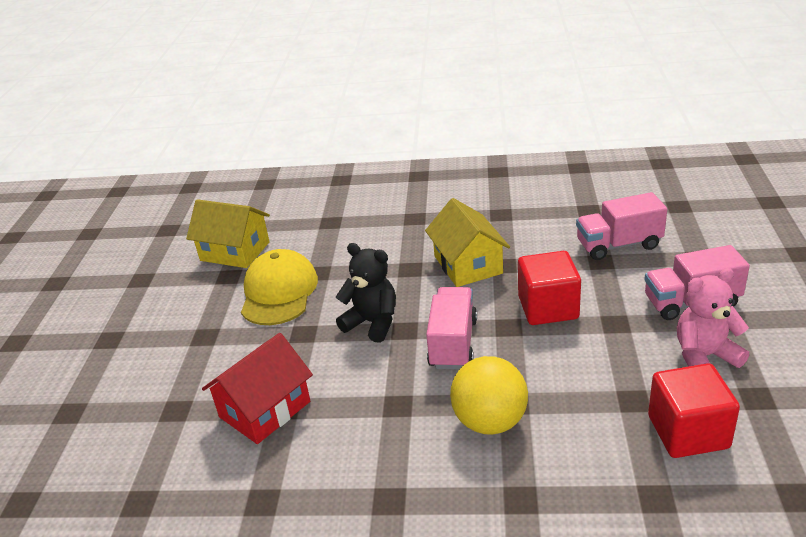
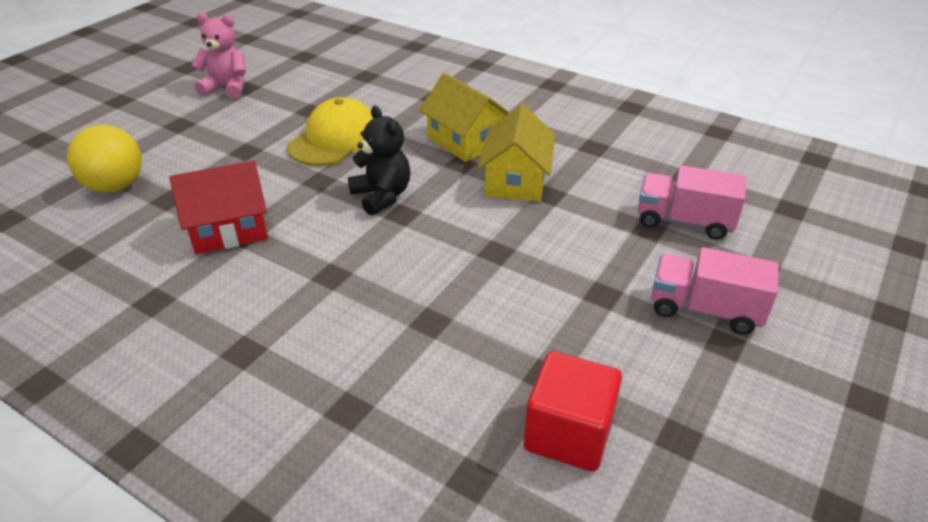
camera: 25 degrees right, 5 degrees up
yellow house [186,199,270,268] -> yellow house moved to [419,73,510,162]
pink truck [426,287,477,369] -> none
yellow ball [450,356,528,435] -> yellow ball moved to [67,125,142,192]
red cube [518,251,581,325] -> none
pink teddy bear [677,268,749,368] -> pink teddy bear moved to [192,13,246,99]

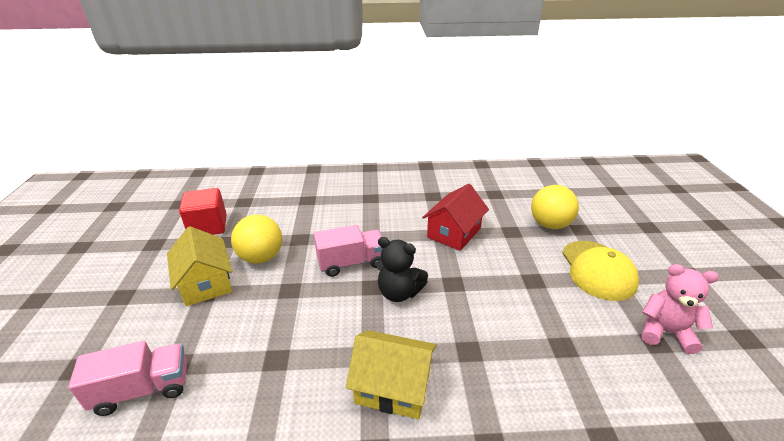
camera: 145 degrees right, 5 degrees down
pink teddy bear [192,13,246,99] -> pink teddy bear turned 135 degrees counterclockwise [642,264,719,354]
yellow cap [287,97,373,166] -> yellow cap moved to [562,241,639,301]
yellow house [478,104,556,202] -> yellow house moved to [167,226,232,306]
pink truck [652,247,779,335] -> pink truck moved to [314,225,383,277]
none -> yellow ball [231,215,282,264]

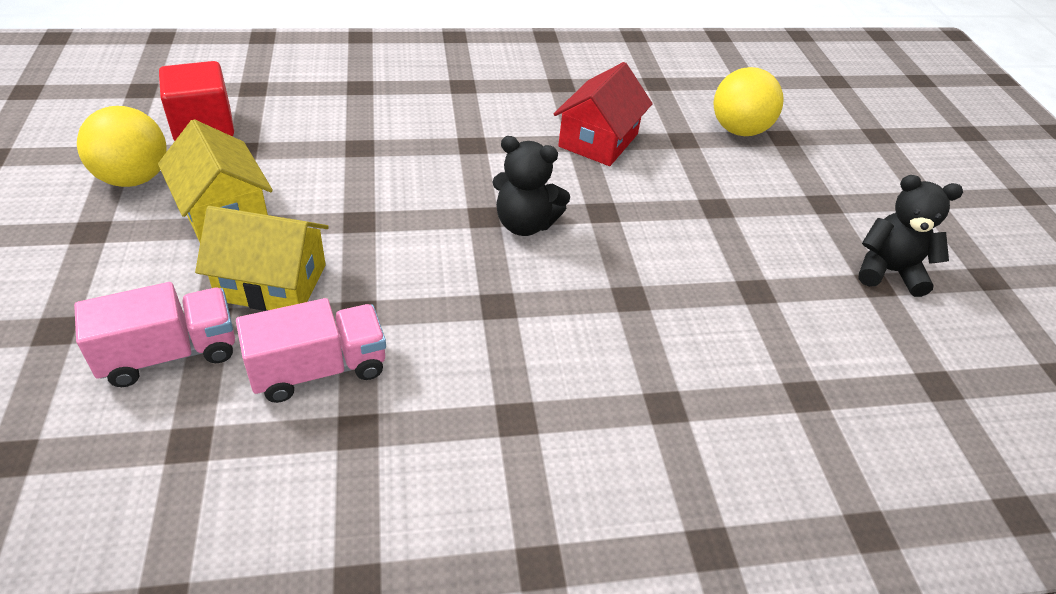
camera: 10 degrees left, 10 degrees up
yellow ball [231,215,282,264] -> yellow ball moved to [77,106,167,187]
pink truck [314,225,383,277] -> pink truck moved to [236,298,386,403]
yellow house [346,330,437,419] -> yellow house moved to [195,206,329,311]
yellow cap [562,241,639,301] -> none
pink teddy bear [642,264,719,354] -> black teddy bear [858,175,963,297]

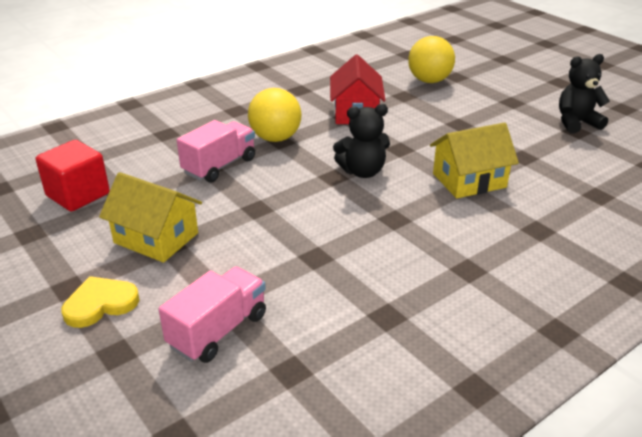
camera: 25 degrees left, 10 degrees down
yellow ball [77,106,167,187] -> yellow ball moved to [248,88,302,142]
yellow house [195,206,329,311] -> yellow house moved to [430,123,519,199]
pink truck [236,298,386,403] -> pink truck moved to [177,120,255,183]
none -> yellow heart [61,276,139,328]

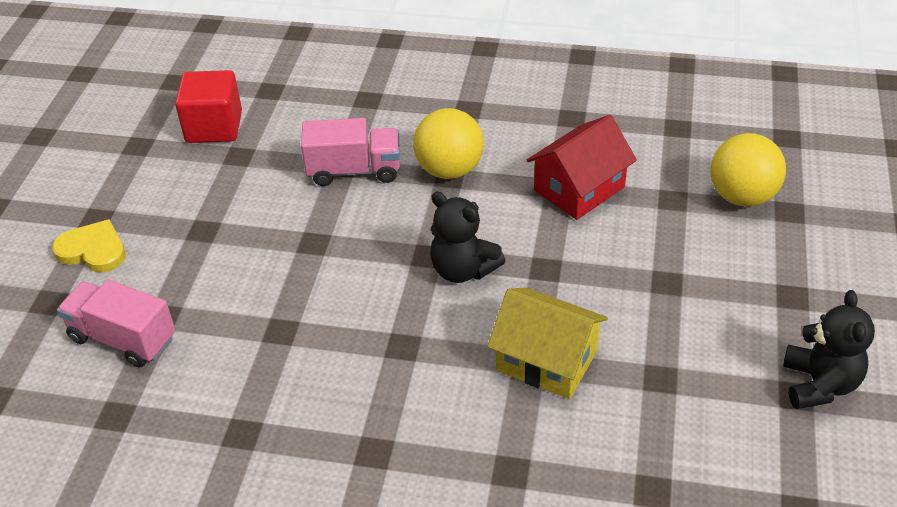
camera: 50 degrees right, 10 degrees up
yellow house [99,172,202,263] -> none
pink truck [159,266,266,363] -> pink truck turned 150 degrees counterclockwise [57,279,175,368]
black teddy bear [559,54,610,134] -> black teddy bear turned 60 degrees clockwise [783,290,875,409]

